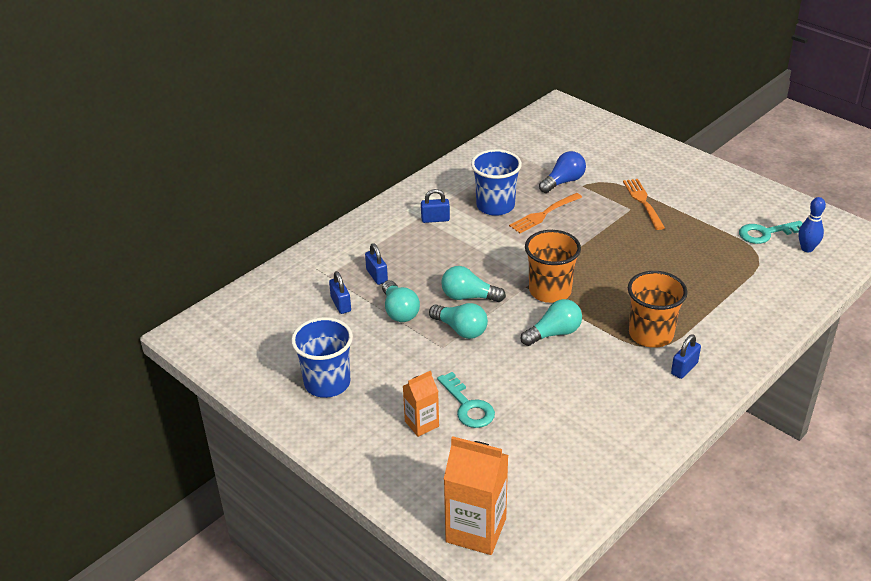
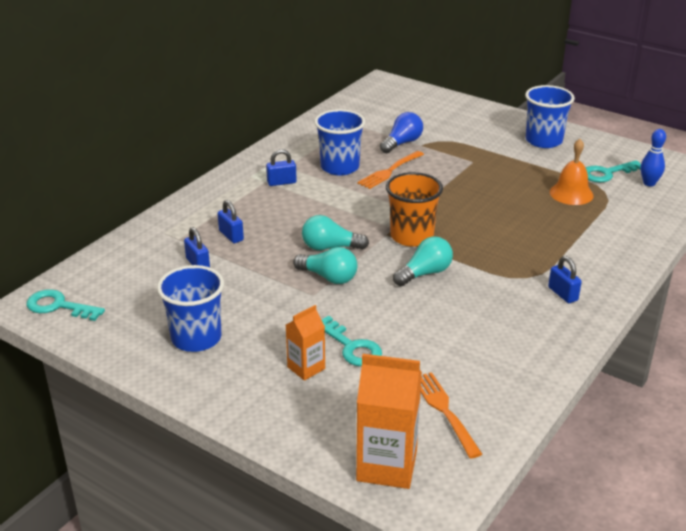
camera: 10 degrees left, 5 degrees down
turquoise light bulb [382,280,420,322] -> none
orange fork [623,179,665,230] -> orange fork moved to [421,372,482,459]
orange cup [628,271,687,348] -> none
blue padlock [671,334,701,379] -> blue padlock turned 60 degrees counterclockwise [548,256,582,303]
none -> turquoise key [27,289,105,321]
none -> blue cup [525,85,575,148]
none -> orange bell [550,139,593,205]

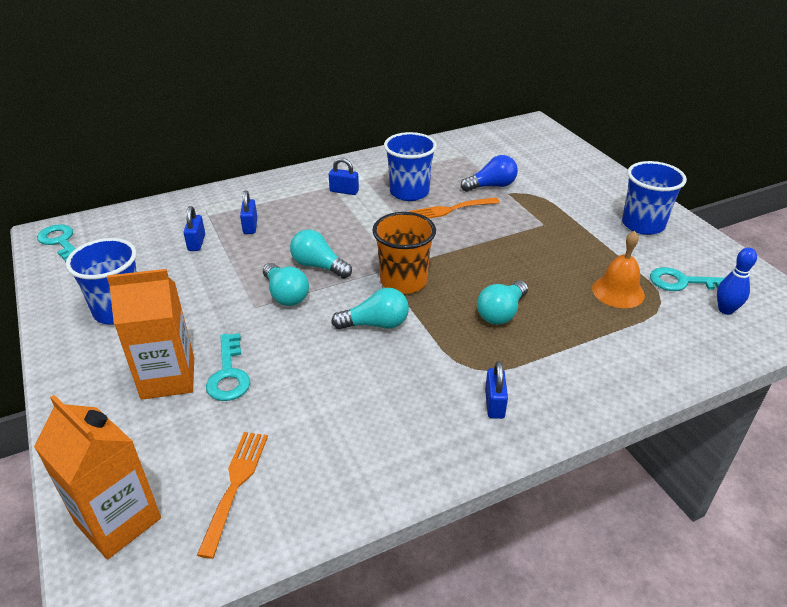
camera: 30 degrees right, 5 degrees up
orange carton [286,305,325,381] -> orange carton [107,269,194,400], size x1.73
none -> turquoise light bulb [477,280,528,325]

